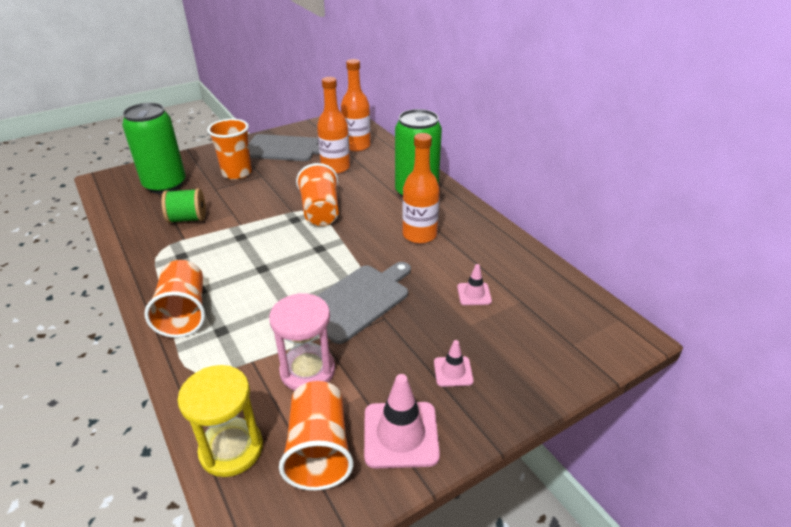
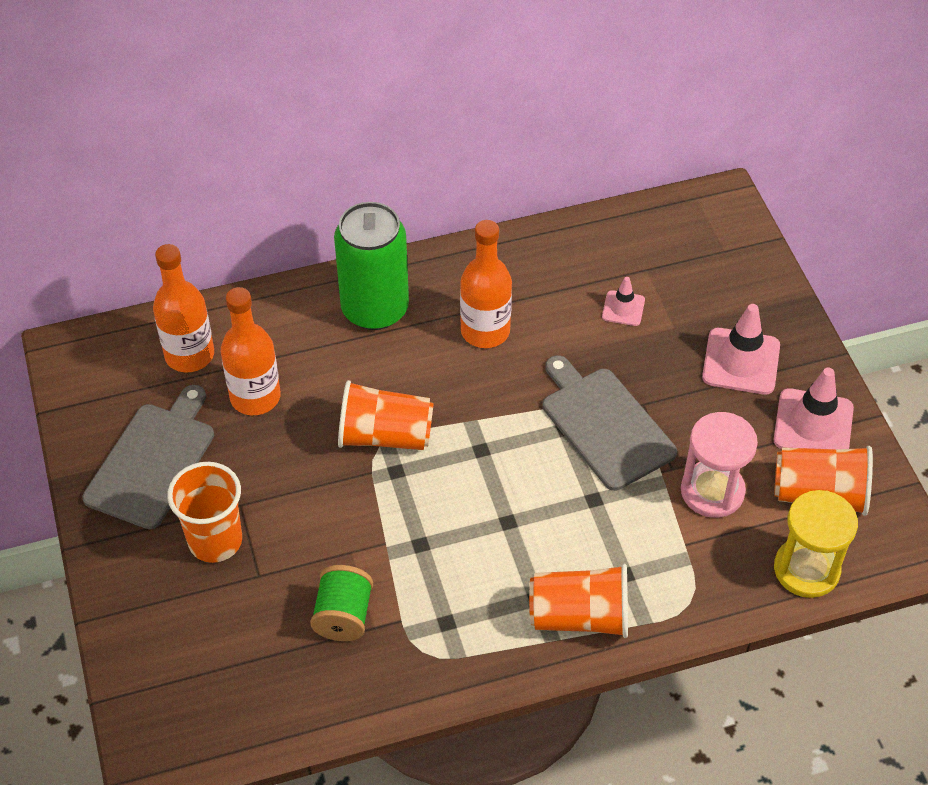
camera: 75 degrees left, 15 degrees up
green can [122,103,186,194] -> none
pink traffic cone [434,340,473,387] -> pink traffic cone [702,304,780,395], size x1.80

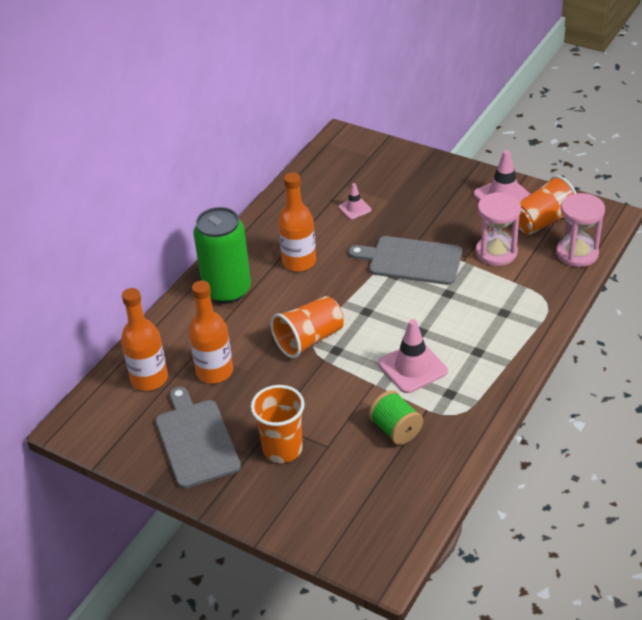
camera: 40 degrees left, 10 degrees down
orange cup [529,564,628,638] -> none
pink traffic cone [702,304,780,395] -> pink traffic cone moved to [378,319,448,393]
yellow hourglass [774,490,858,598] -> pink hourglass [556,193,605,267]

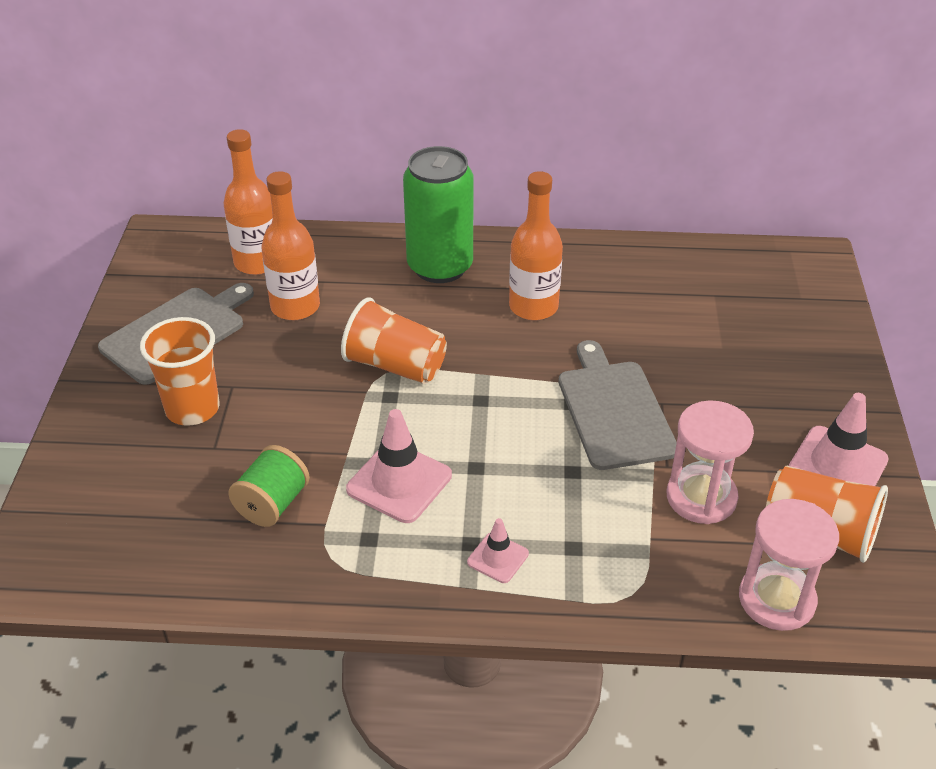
camera: 60 degrees right, 0 degrees up
pink traffic cone [338,183,371,219] -> pink traffic cone moved to [467,518,529,583]

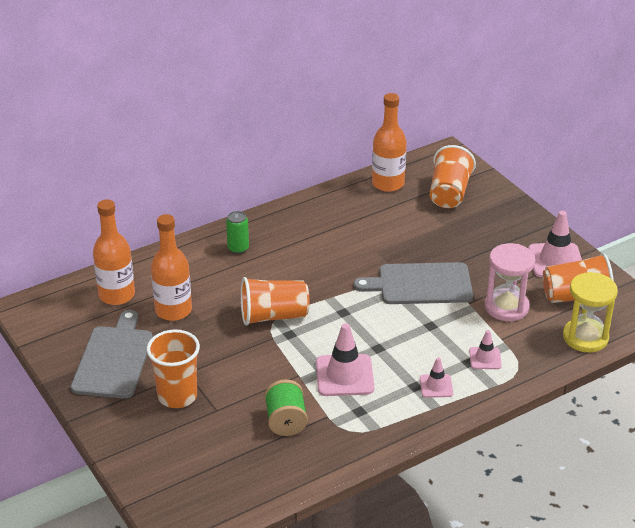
camera: 35 degrees left, 5 degrees down
green can [403,146,474,283] -> green can [226,211,249,254], size x0.45
orange bottle [509,171,563,320] -> orange bottle moved to [372,93,407,192]
grey cutting board [558,340,677,470] -> grey cutting board turned 45 degrees counterclockwise [354,262,473,304]
pink hourglass [739,499,839,631] -> yellow hourglass [563,272,618,353]
none -> orange cup [430,145,476,208]
none -> pink traffic cone [469,330,502,369]

